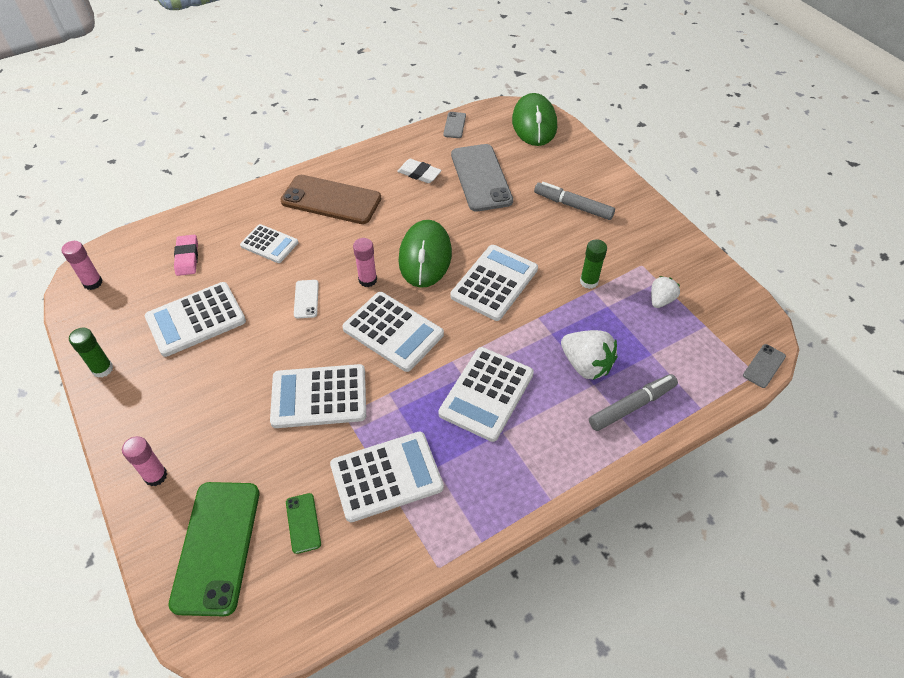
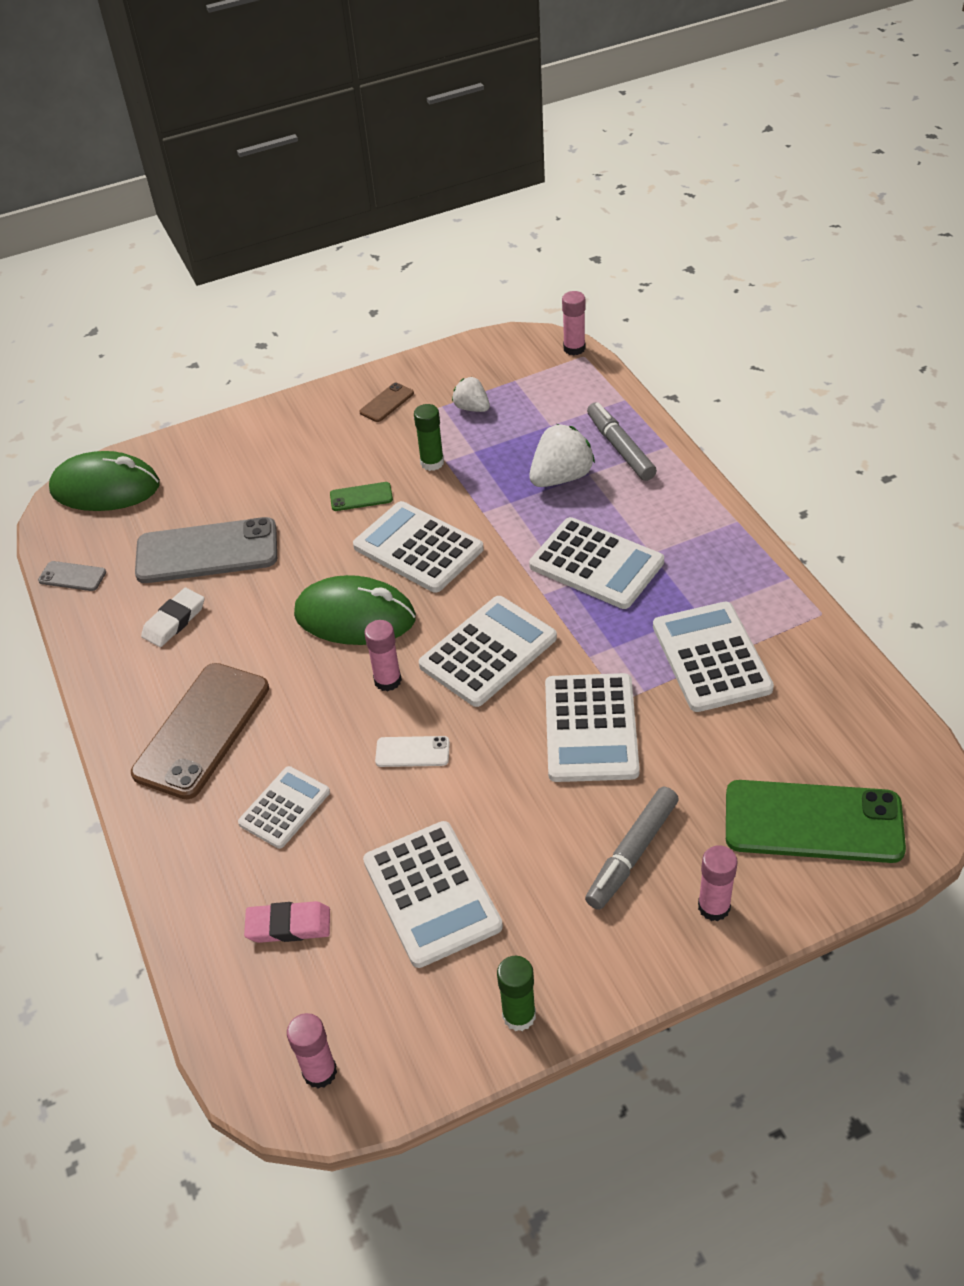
camera: 80 degrees left, 5 degrees down
green phone [286,493,321,554] -> green phone moved to [330,482,393,511]
grey marker [534,182,615,220] -> grey marker moved to [585,787,678,910]
grey phone [743,344,786,388] -> pink glue stick [562,291,585,356]
none -> brown phone [360,383,414,422]

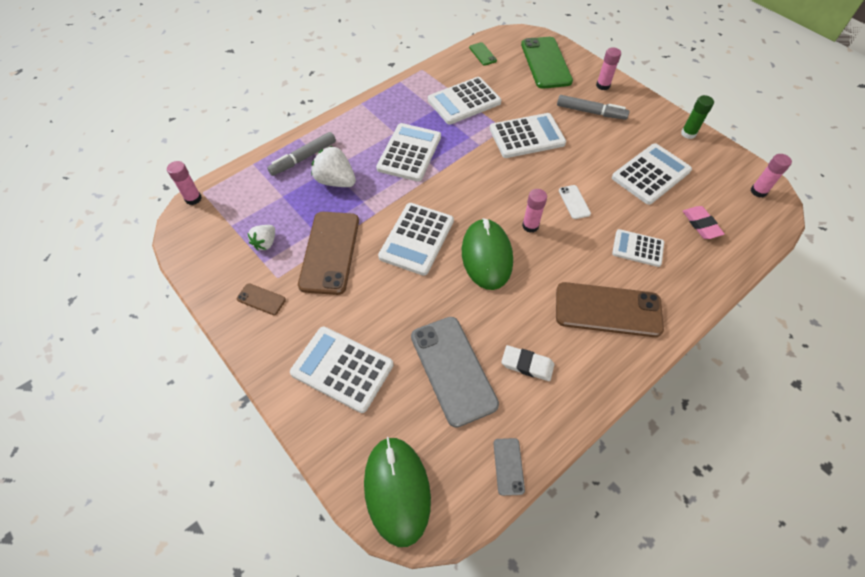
camera: 110 degrees left, 10 degrees up
green phone [330,482,393,511] -> green phone moved to [469,42,497,66]
green glue stick [414,404,444,471] -> brown phone [298,212,359,295]
white calculator [419,596,557,707] -> white calculator moved to [290,327,393,413]

